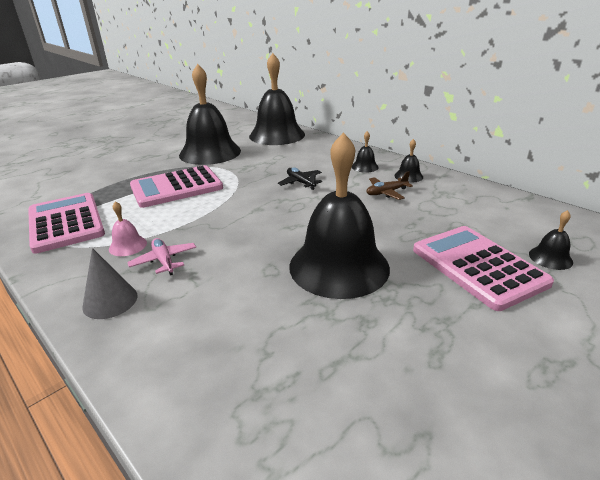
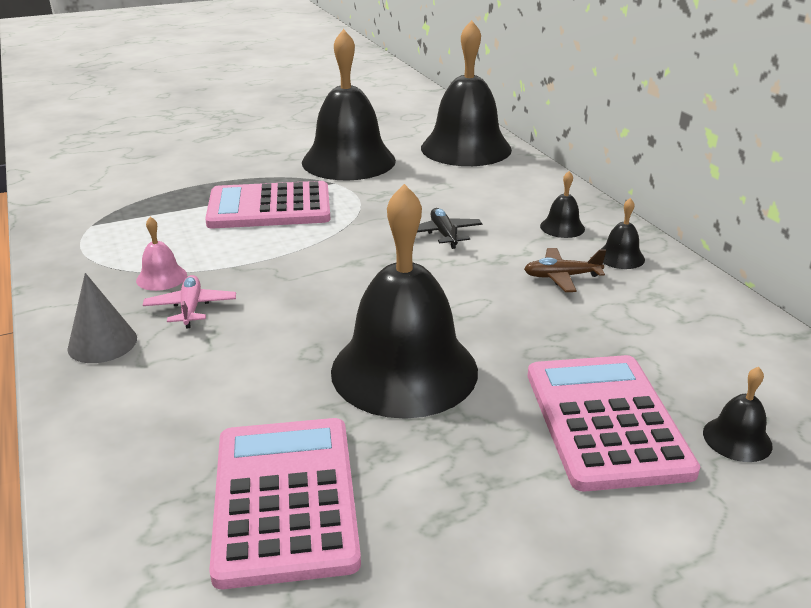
camera: 20 degrees right, 0 degrees up
pink calculator [28,193,105,253] -> pink calculator moved to [209,418,361,589]

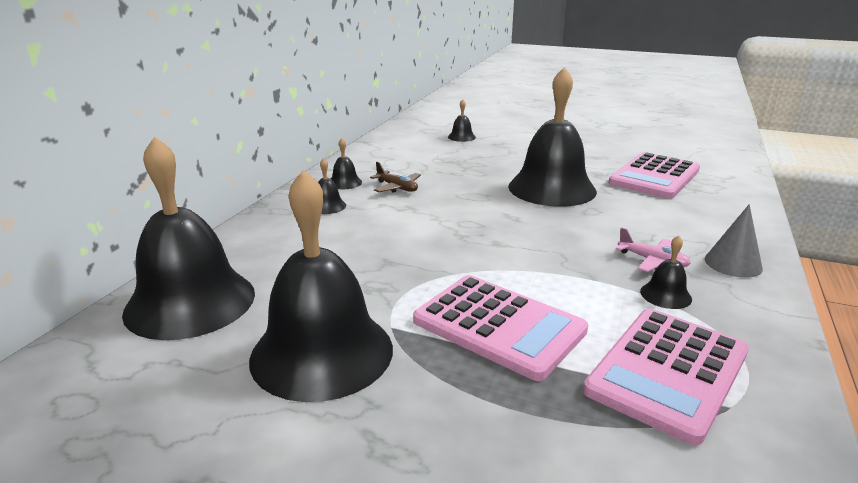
camera: 135 degrees left, 5 degrees down
pink bell [136,217,187,291] -> black bell [640,235,692,309]
pink plane [143,275,236,329] -> pink plane turned 90 degrees counterclockwise [616,227,691,272]
black plane [417,208,482,249] -> none
pink calculator [528,355,700,492] -> pink calculator moved to [583,309,749,445]

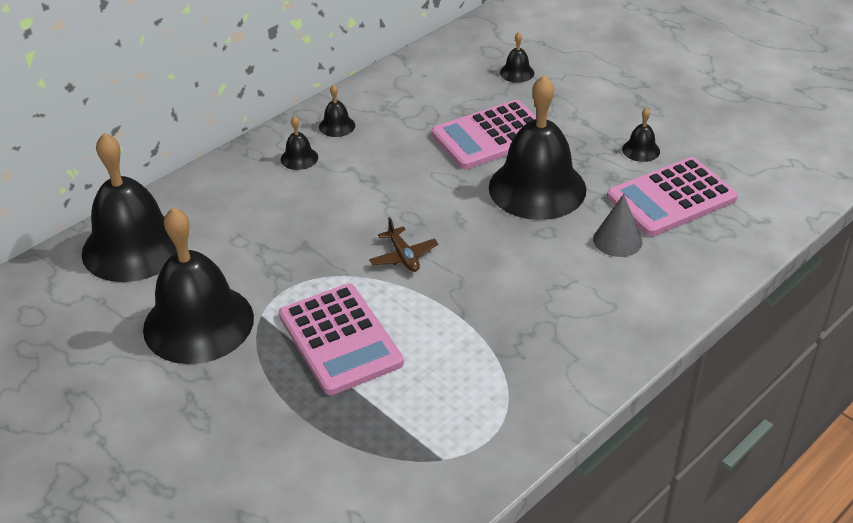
camera: 25 degrees right, 15 degrees up
brown plane [370,162,421,193] -> brown plane moved to [369,217,438,272]
pink calculator [583,309,749,445] -> pink calculator moved to [432,100,537,169]
pink plane [616,227,691,272] -> none
black bell [640,235,692,309] -> black bell moved to [622,108,660,162]
grey cone [705,204,763,278] -> grey cone moved to [593,194,642,257]

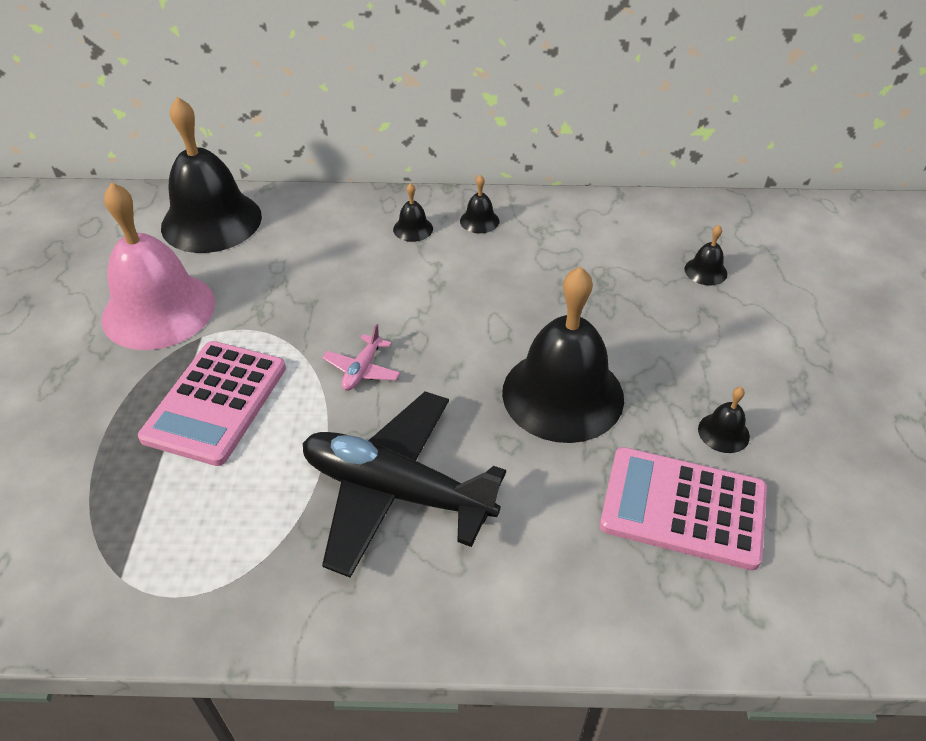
camera: 45 degrees right, 5 degrees up
black bell [143,207,254,364] -> pink bell [101,182,215,350]
brown plane [369,217,438,272] -> pink plane [322,324,400,391]
pink calculator [432,100,537,169] -> none
grey cone [593,194,642,257] -> none
none -> black plane [302,391,506,578]

